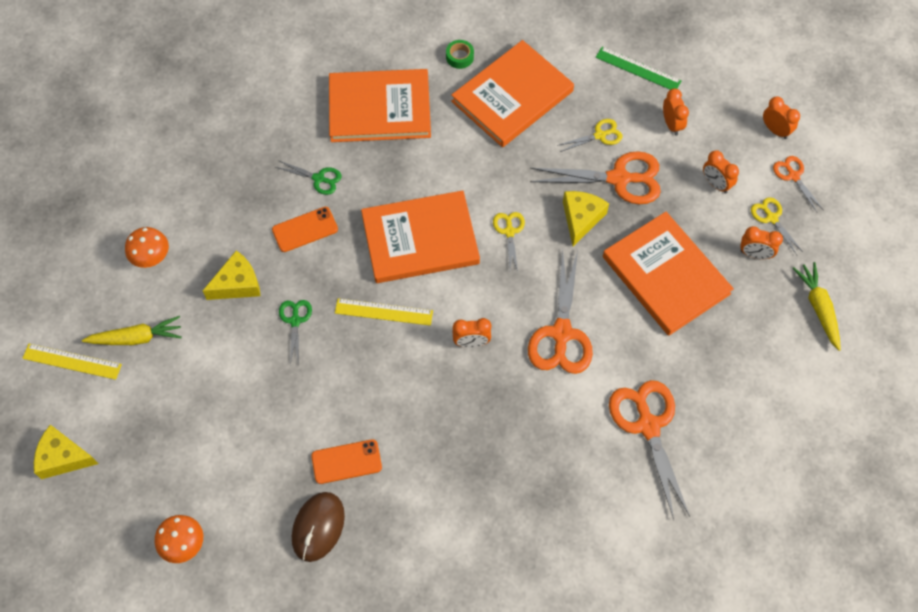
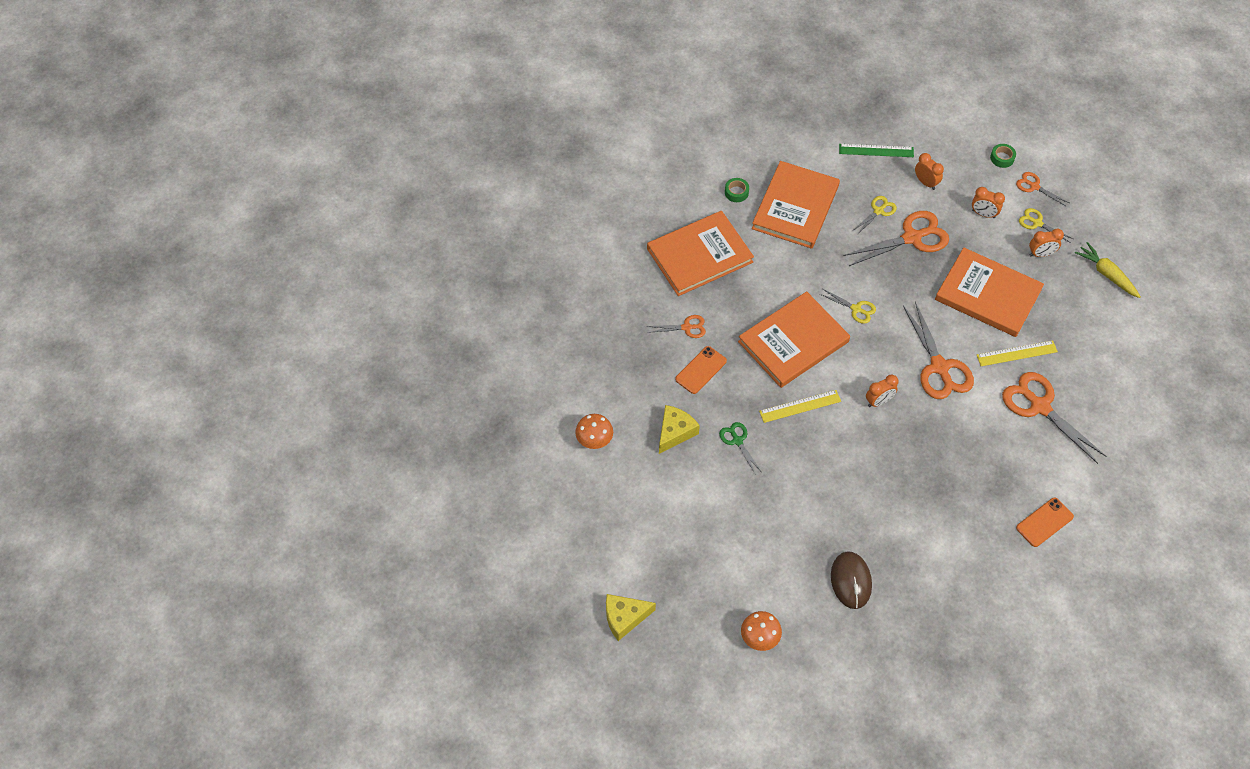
camera: 25 degrees left, 5 degrees down
yellow ruler [22,344,122,380] -> yellow ruler moved to [977,340,1058,366]
yellow carrot [82,316,182,345] -> none
green scissors [276,160,342,195] -> orange scissors [647,315,706,338]
orange phone [311,439,382,484] -> orange phone moved to [1016,498,1074,547]
yellow scissors [493,212,525,272] -> yellow scissors turned 150 degrees clockwise [820,289,876,324]
yellow cheese [563,191,609,246] -> none
orange clock [763,97,800,139] -> green tape [990,144,1016,168]

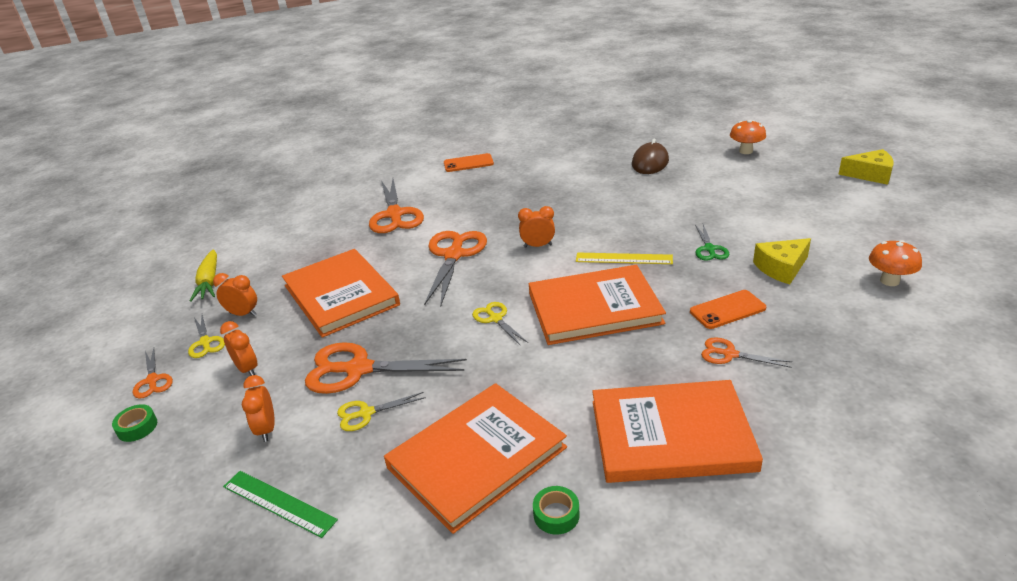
camera: 150 degrees left, 25 degrees down
yellow ruler [977,340,1058,366] -> none

